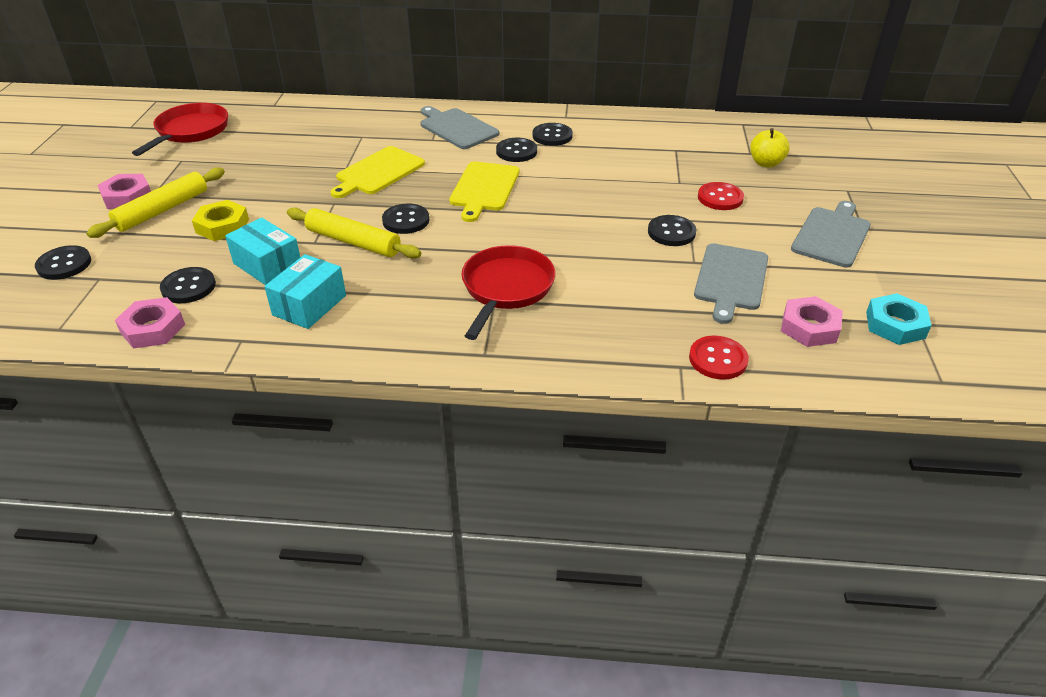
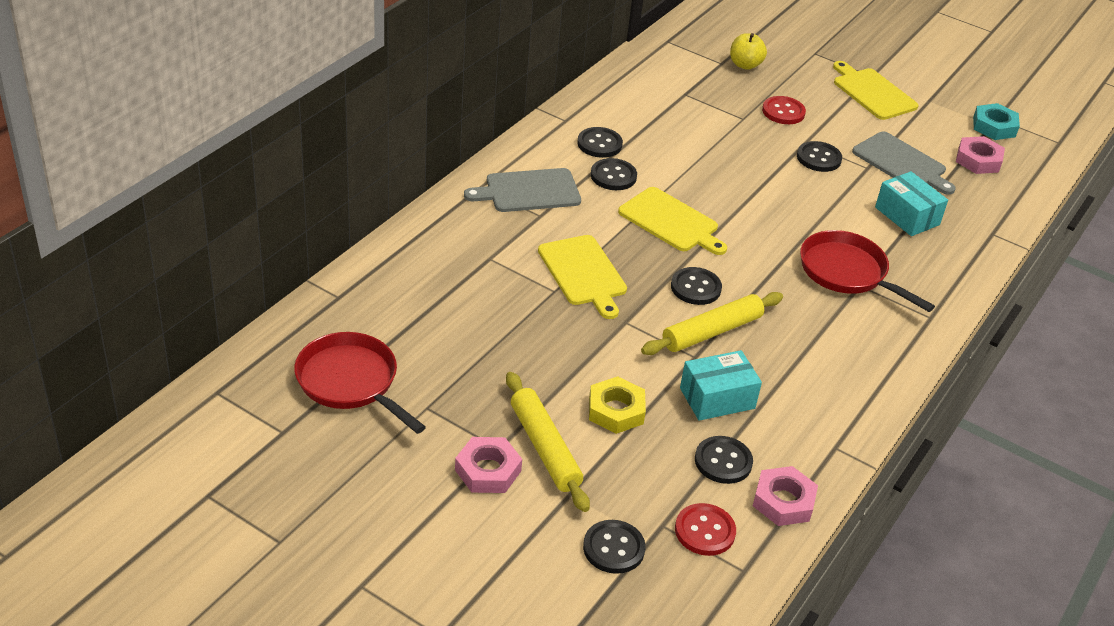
camera: 65 degrees left, 0 degrees up
turquoise box [264,254,346,329] -> turquoise box moved to [875,171,948,236]
red button [689,336,749,380] -> red button moved to [675,503,736,556]
grey cutting board [791,201,871,268] -> yellow cutting board [833,61,919,120]

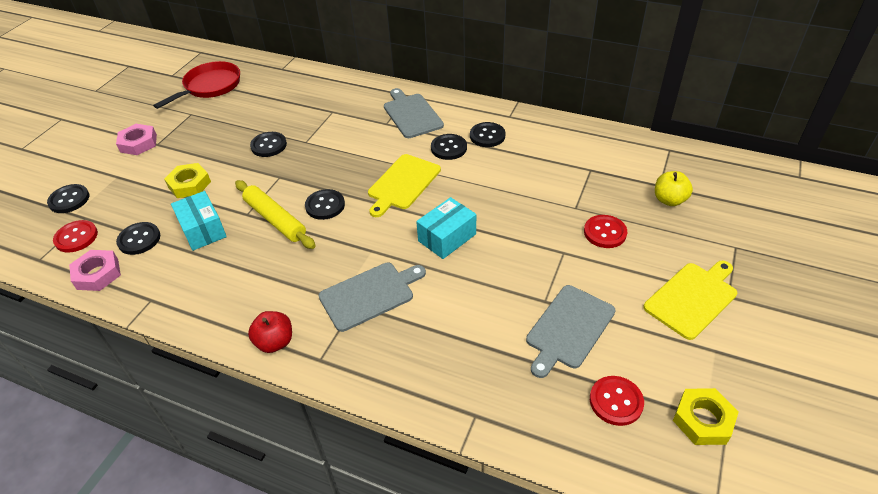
camera: 85 degrees right, 5 degrees up
yellow rolling pin [506,372,590,512] -> none
yellow cutting board [538,235,627,319] -> none
black button [797,141,842,172] -> black button moved to [250,132,287,157]
red pan [800,230,935,312] -> grey cutting board [319,263,426,332]
turquoise box [875,171,948,236] -> turquoise box moved to [416,197,476,259]
pink nut [956,136,1005,174] -> red button [590,376,644,426]
turquoise nut [973,103,1020,140] -> yellow nut [673,388,739,445]
none -> red apple [248,311,292,353]

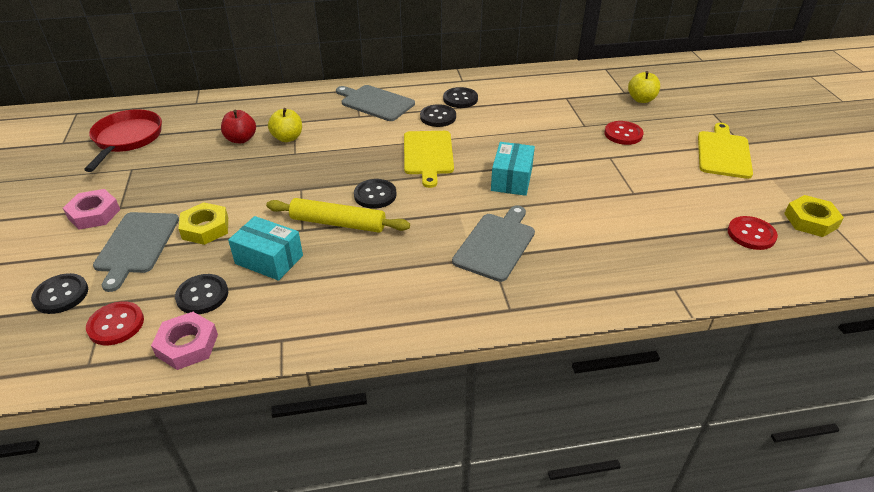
camera: 35 degrees left, 5 degrees down
red apple [248,311,292,353] -> red apple moved to [221,110,256,143]
black button [250,132,287,157] -> none
grey cutting board [526,285,616,378] -> grey cutting board moved to [93,212,179,292]
none -> yellow apple [268,108,302,142]

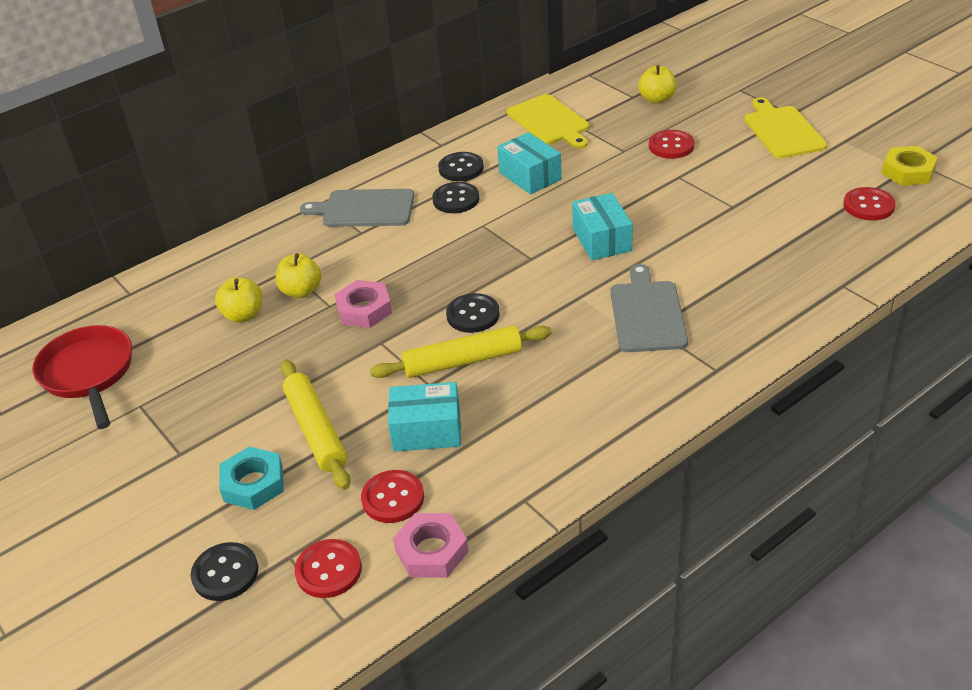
camera: 25 degrees left, 0 degrees up
pink nut [63,189,120,230] -> pink nut moved to [335,280,392,328]
grey cutting board [93,212,179,292] -> turquoise nut [219,447,284,510]
black button [175,274,228,314] -> red button [361,470,424,523]
yellow nut [178,202,228,245] -> yellow rolling pin [281,359,350,490]
red apple [221,110,256,143] -> yellow apple [215,277,262,323]
yellow cutting board [404,131,454,188] -> yellow cutting board moved to [507,94,589,149]
none -> turquoise box [498,132,562,194]

